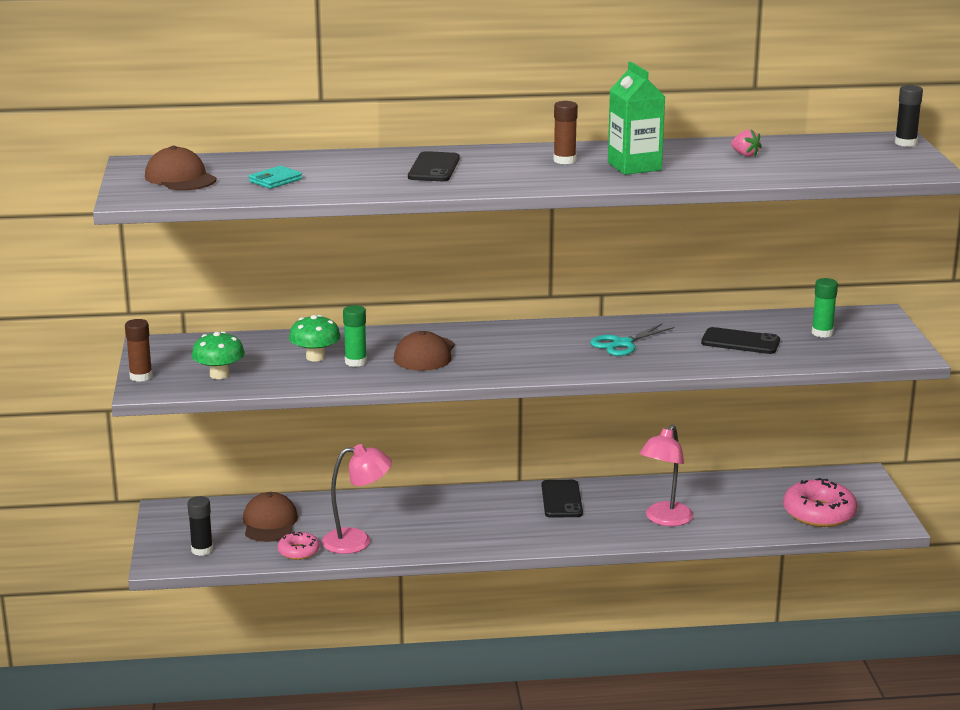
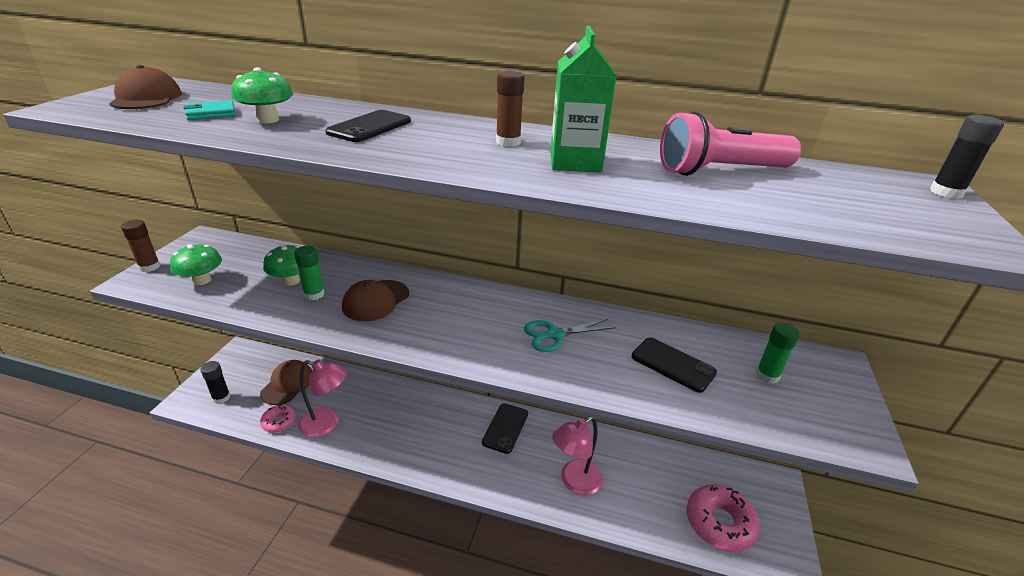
camera: 20 degrees right, 10 degrees up
pink strawberry [731,129,762,157] -> pink flashlight [660,111,801,176]
none -> green mushroom [231,67,293,123]

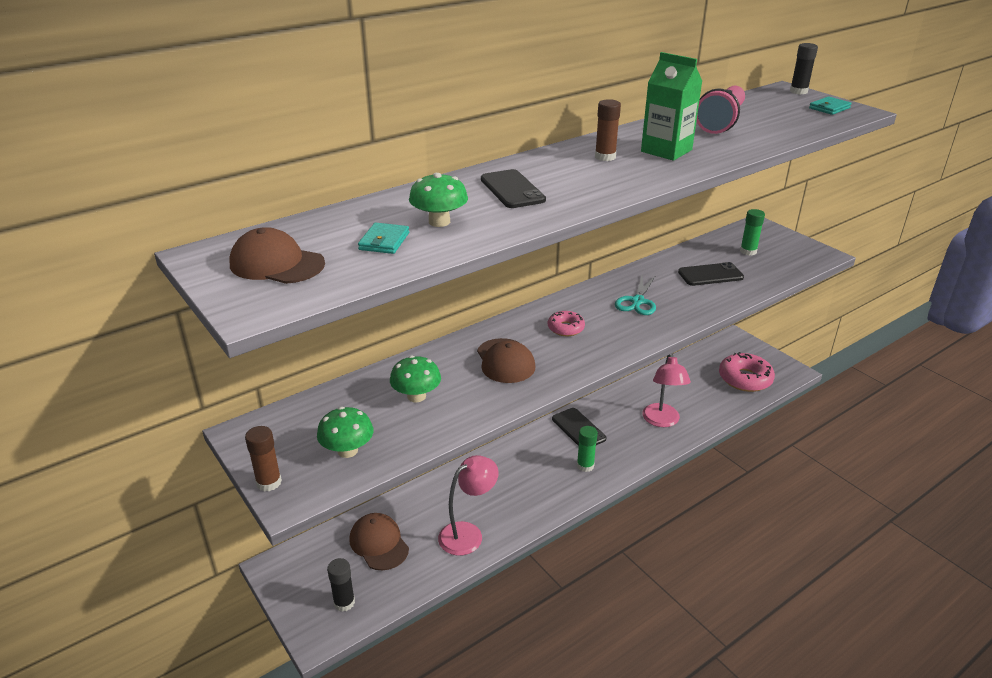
camera: 50 degrees left, 0 degrees up
pink donut [260,404,296,432] -> pink donut moved to [548,311,585,336]
green glue stick [294,246,324,300] -> green glue stick moved to [577,426,598,472]
none -> turquoise wallet [809,96,852,115]

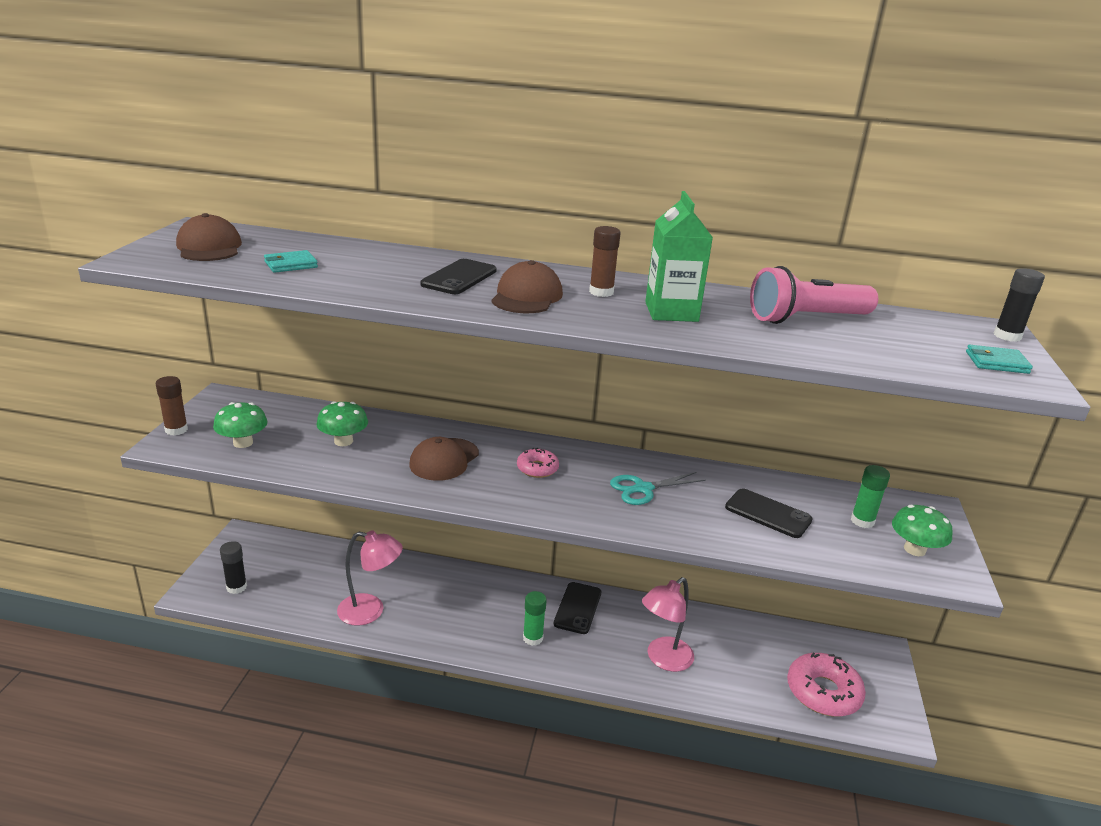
camera: 45 degrees right, 5 degrees down
brown cap [349,513,409,570] -> brown cap moved to [491,260,563,313]
green mushroom [409,173,468,227] -> green mushroom moved to [892,505,952,556]

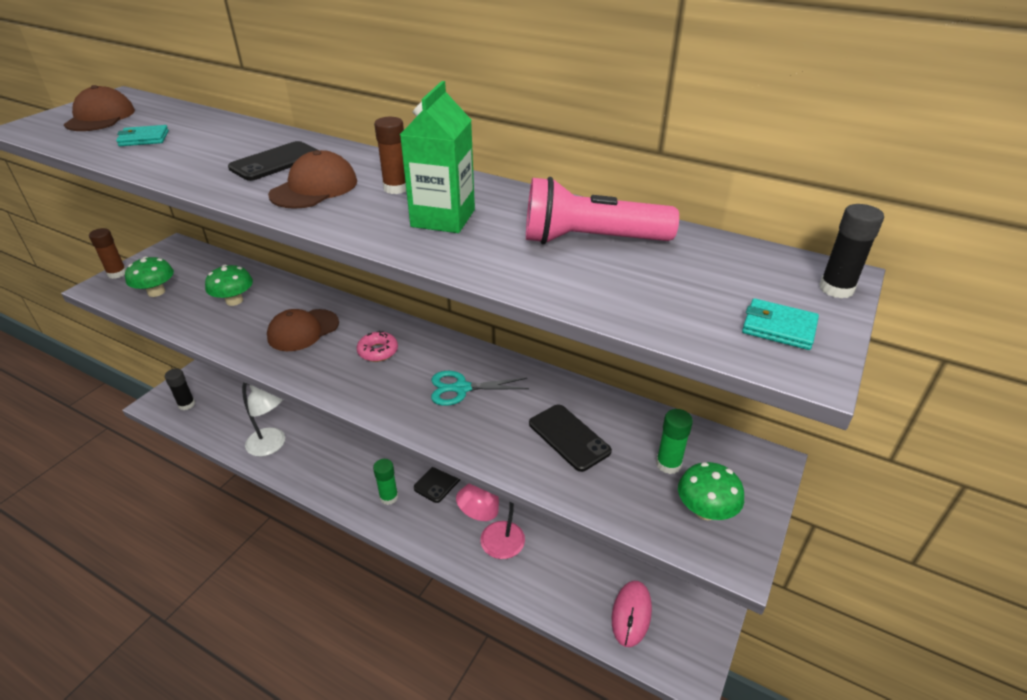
camera: 20 degrees right, 10 degrees up
pink lamp [337,530,403,626] -> white lamp [242,382,285,457]
pink donut [787,653,866,717] -> pink mouse [612,581,652,647]

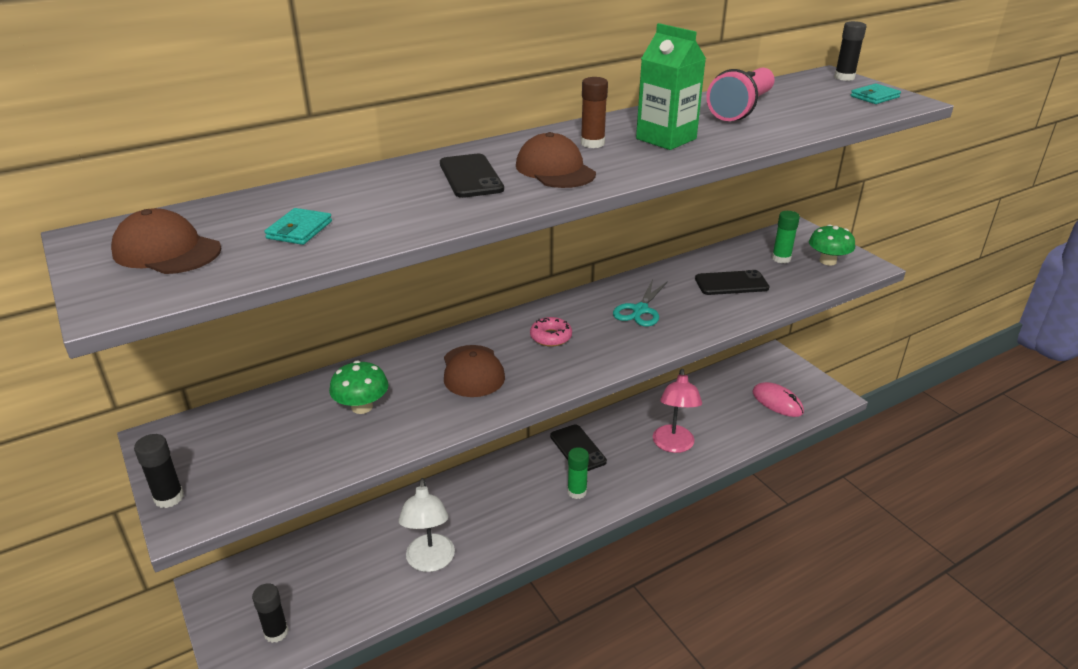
camera: 60 degrees left, 5 degrees down
brown glue stick [89,228,126,279] -> black glue stick [134,434,184,508]
green mushroom [125,256,174,297] -> none
white lamp [242,382,285,457] -> white lamp turned 120 degrees clockwise [399,478,455,572]

